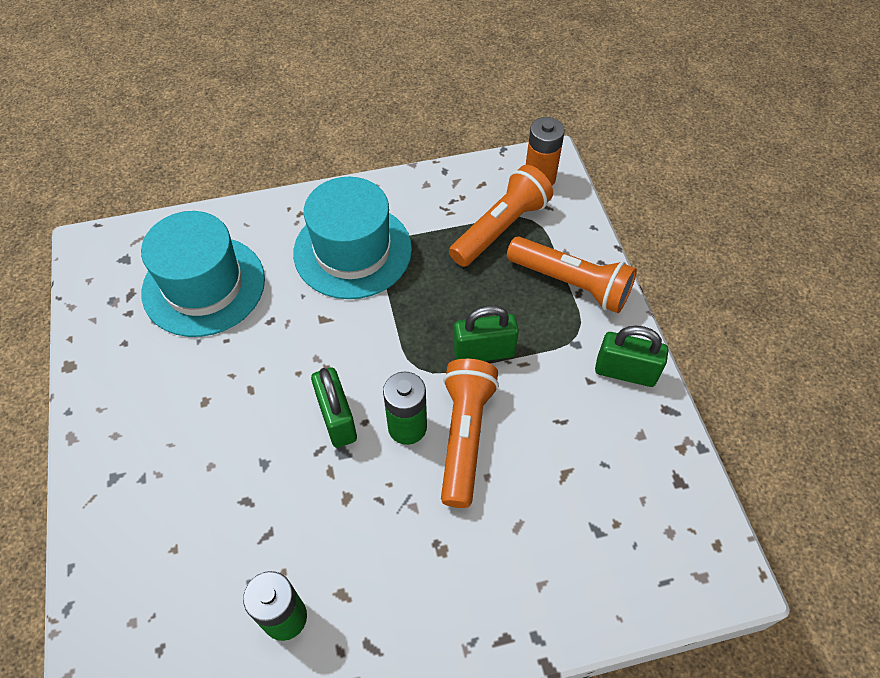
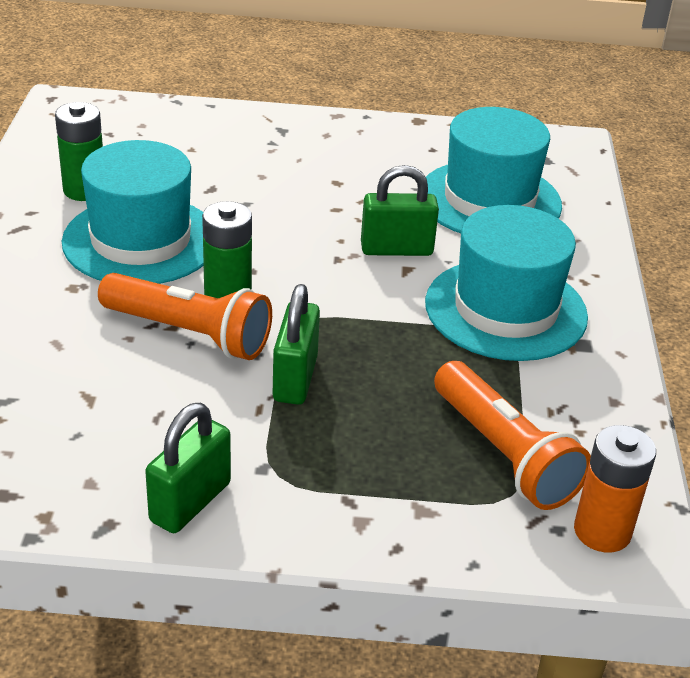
camera: 105 degrees right, 20 degrees down
green padlock [311,368,357,448] -> green padlock moved to [361,165,439,256]
orange flashlight [507,237,637,313] -> none
none -> turquoise hat [62,140,204,284]

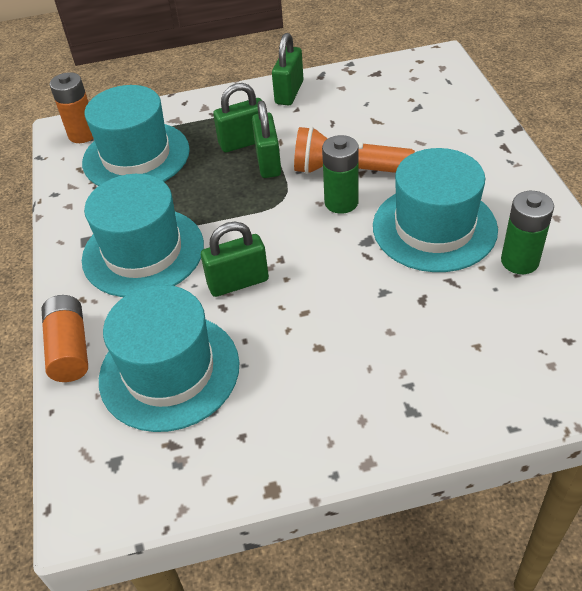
camera: 170 degrees right, 10 degrees up
orange flashlight [434,361,591,510] -> turquoise hat [82,85,190,186]
none -> orange battery [41,295,88,382]
none -> green padlock [213,83,262,152]

